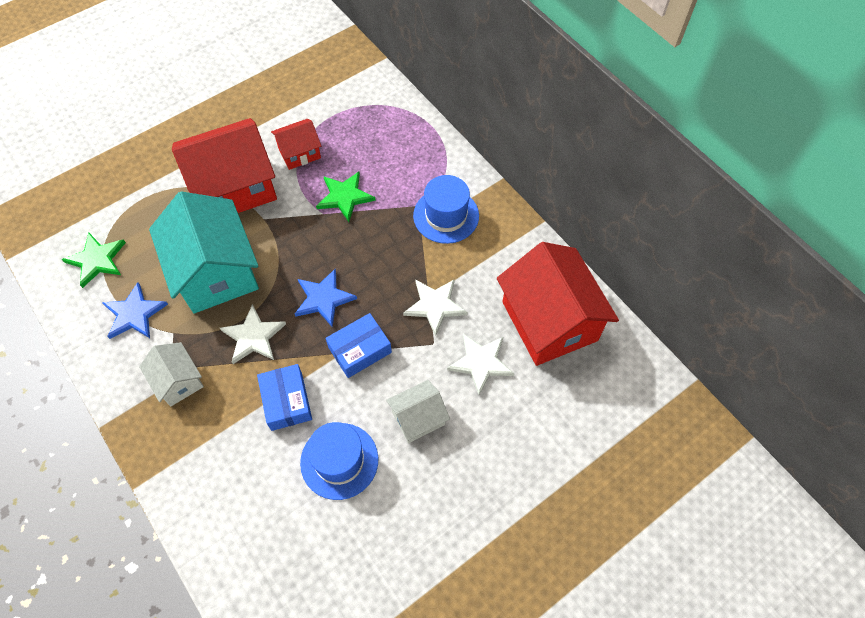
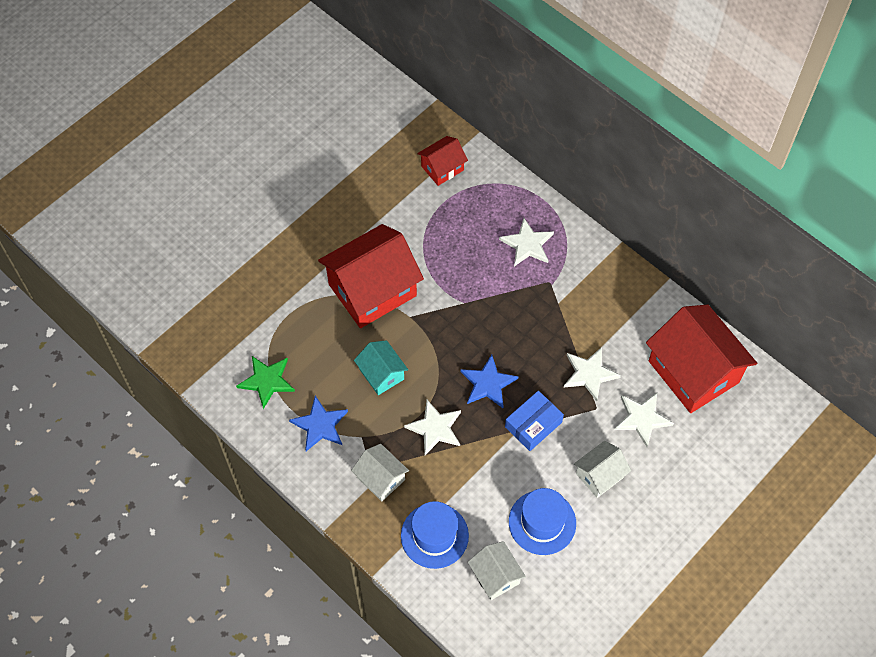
camera: 10 degrees left, 0 degrees up
turquoise house [149,191,259,313] -> turquoise house [354,340,408,395], size x0.51
blue box [257,364,312,431] -> none
red house [271,119,321,170] -> red house moved to [417,136,468,186]
green star [316,172,376,222] -> none
blue hat [413,175,479,244] -> blue hat moved to [401,501,469,569]
none -> white house [468,541,526,600]
none -> white star [499,218,554,266]

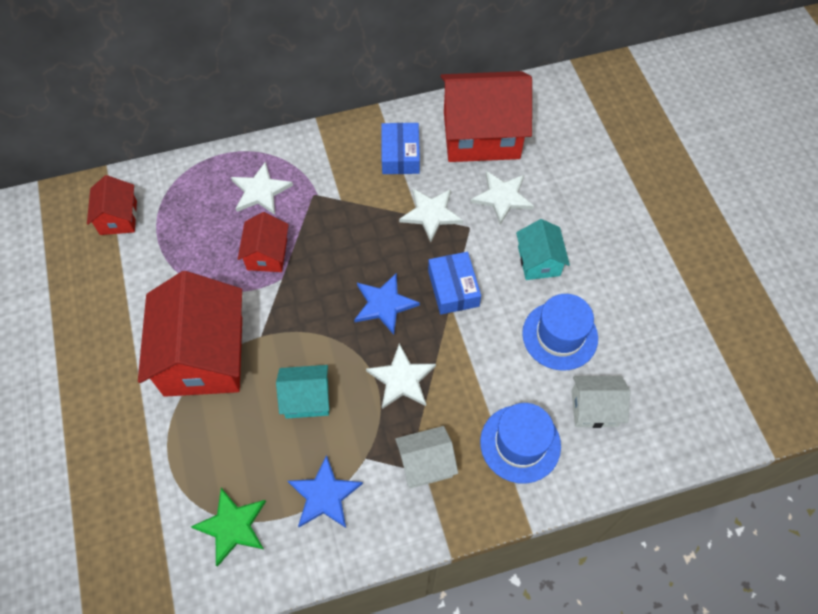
camera: 60 degrees left, 0 degrees up
white house [574,441,631,498] -> turquoise house [516,219,570,280]
none -> red house [238,212,289,272]
none -> blue box [381,123,420,174]

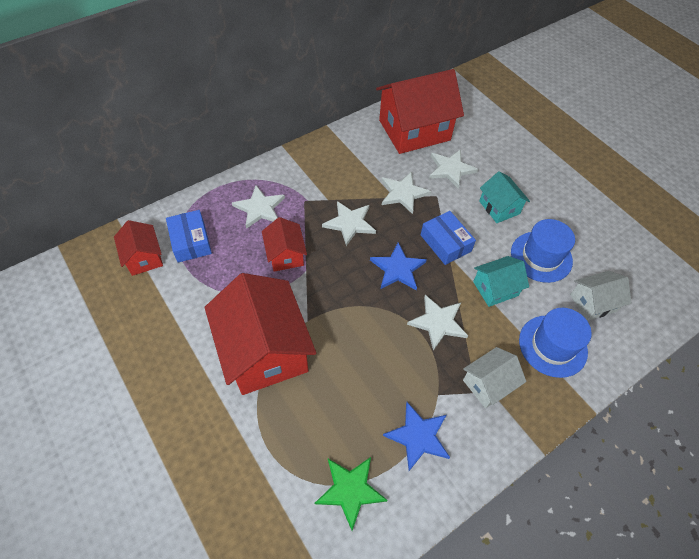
camera: 20 degrees left, 5 degrees down
turquoise house [276,365,329,419] -> turquoise house moved to [473,256,529,307]
blue box [381,123,420,174] -> blue box moved to [166,210,212,263]
none -> white star [322,201,376,246]

